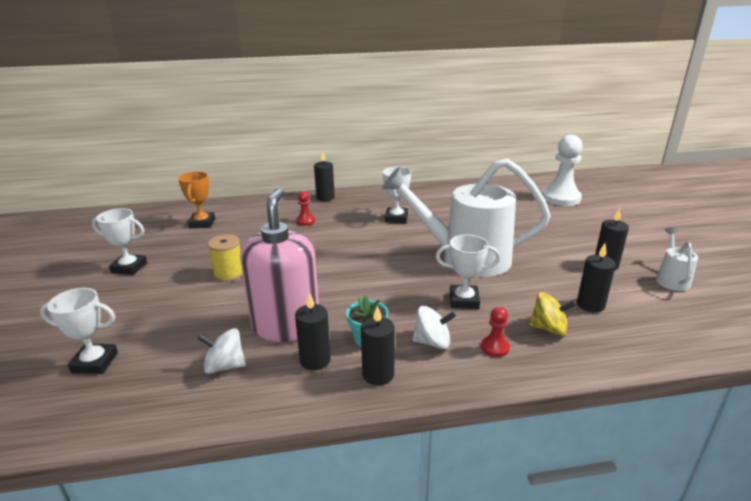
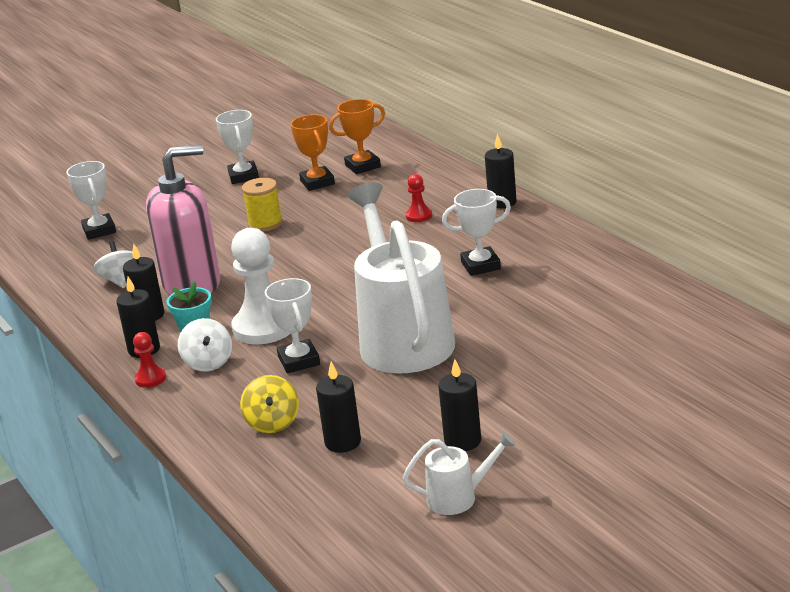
camera: 70 degrees right, 0 degrees up
red pawn [481,307,510,357] -> red pawn moved to [133,332,166,388]
white pawn [542,135,583,206] -> white pawn moved to [231,228,291,344]
none -> orange trophy [291,114,335,191]

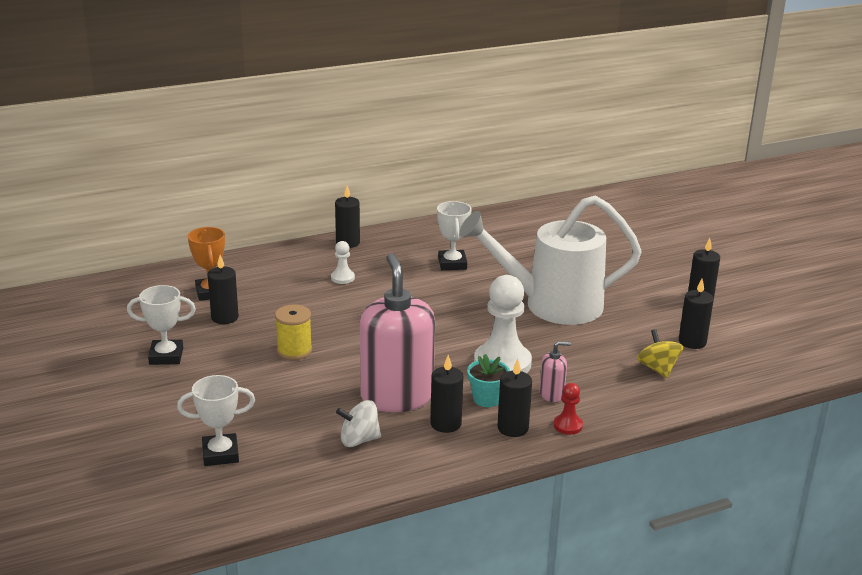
camera: 85 degrees left, 0 degrees up
white spinning top [178,318,232,371] -> pink soap dispenser [539,341,571,402]
yellow spinning top [240,375,299,433] -> yellow spinning top turned 105 degrees counterclockwise [637,329,683,378]
white trophy [265,278,320,373] -> none
orange trophy [291,114,335,191] -> black candle [208,255,239,324]
white watering can [403,431,516,515] -> none
red pawn [406,174,432,222] -> white pawn [331,241,355,284]

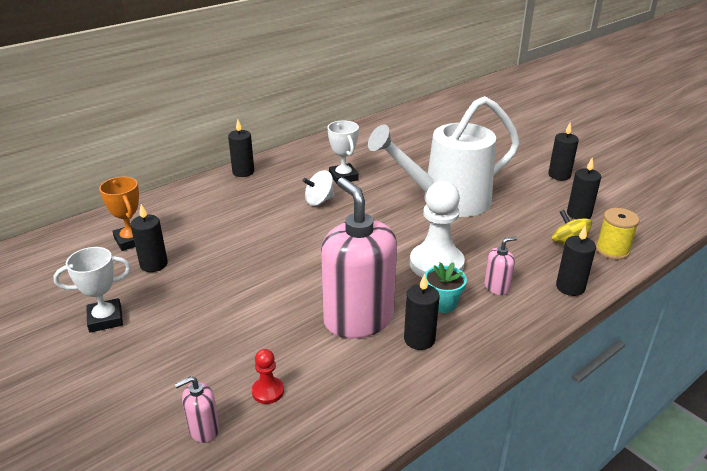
camera: 15 degrees left, 5 degrees up
white trophy [177,375,255,466] -> pink soap dispenser [175,376,219,443]
yellow spool [275,304,312,360] -> yellow spool moved to [596,208,639,260]
white pawn [331,241,355,284] -> none
white spinning top [336,400,381,447] -> white spinning top moved to [302,170,334,206]
black candle [497,359,532,437] -> black candle moved to [556,225,596,296]
red pawn [554,383,583,435] -> red pawn moved to [252,349,284,404]

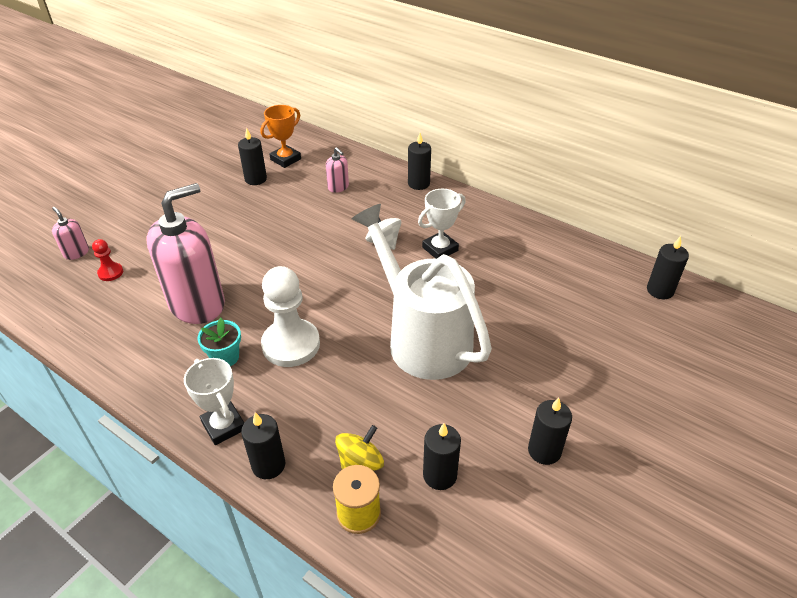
camera: 75 degrees right, 10 degrees up
white trophy [53,247,131,333] -> white trophy moved to [184,358,244,445]
black candle [404,274,440,350] -> black candle moved to [647,236,689,299]
pink soap dispenser [484,236,517,295] -> pink soap dispenser moved to [326,147,349,193]

